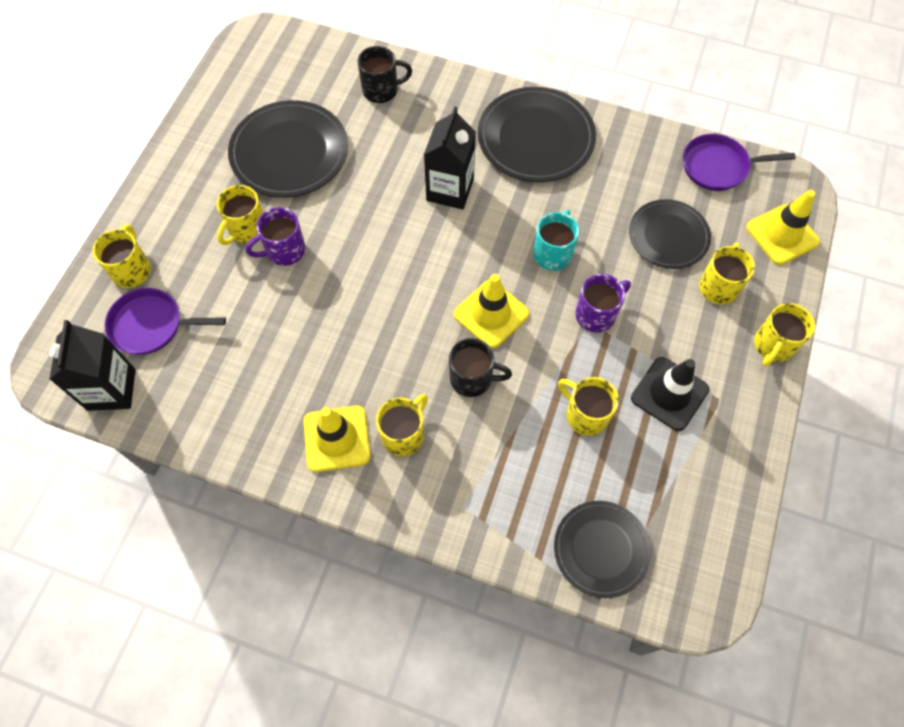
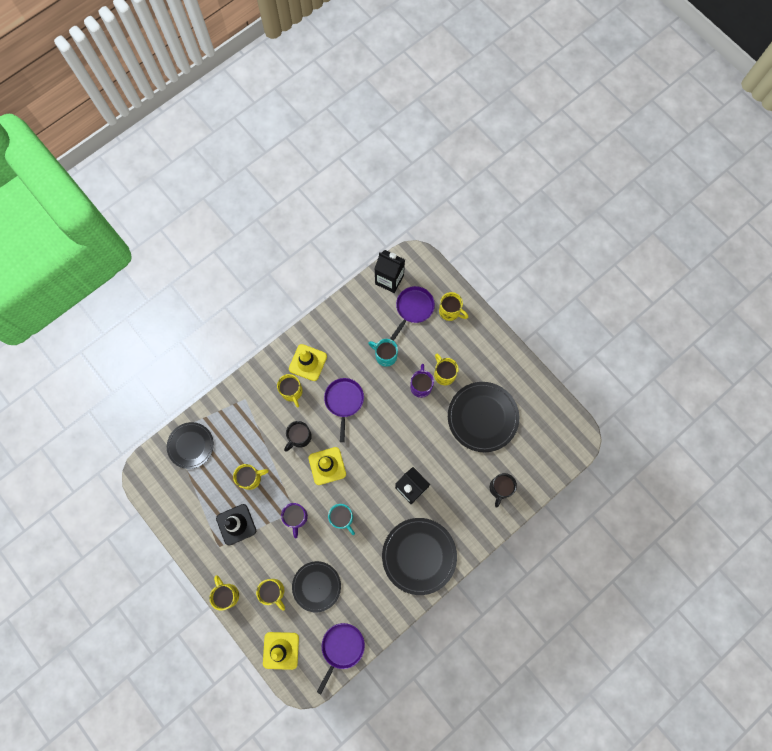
camera: 120 degrees right, 10 degrees up
none -> purple pan [324,378,364,442]
none -> turquoise mug [368,339,398,367]

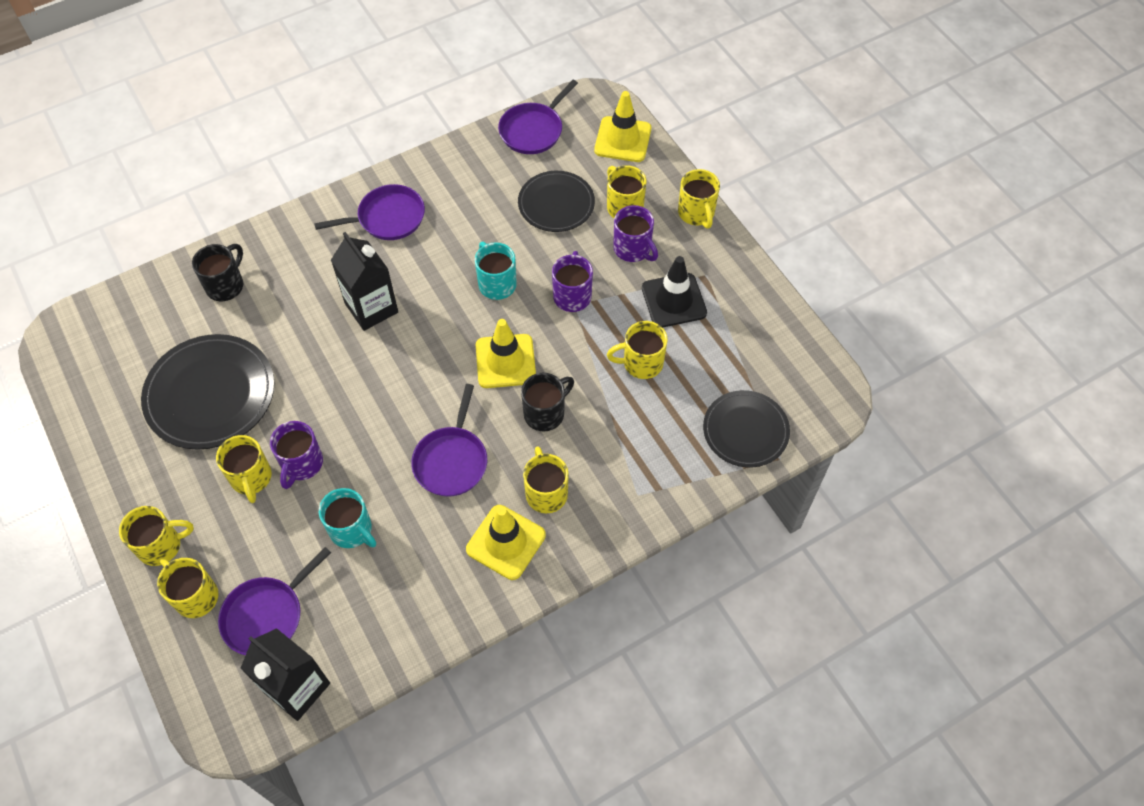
camera: 170 degrees left, 15 degrees down
black plate [382,518,457,595] -> purple pan [314,184,425,240]
none -> yellow mug [119,506,194,566]
none -> purple mug [613,205,658,262]

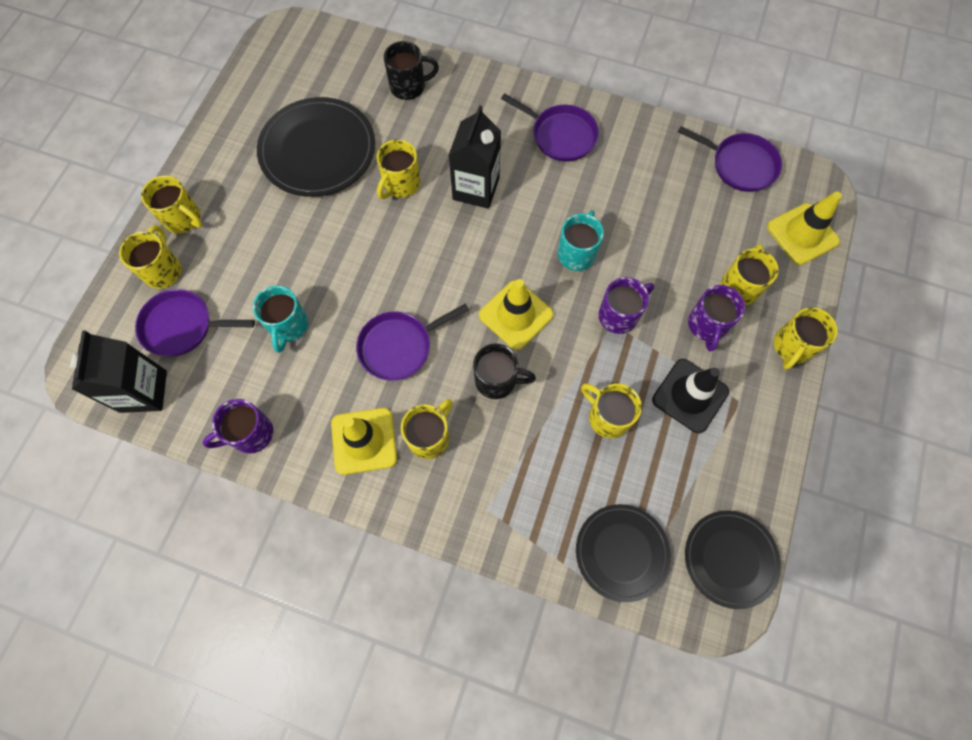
camera: 50 degrees right, 10 degrees up
yellow mug [216,435,272,503] -> yellow mug moved to [377,139,420,199]
purple mug [270,421,323,489] -> purple mug moved to [202,399,273,453]
purple pan [498,80,578,154] -> purple pan turned 150 degrees counterclockwise [678,126,782,192]
black plate [518,171,595,232] -> black plate moved to [685,510,781,609]

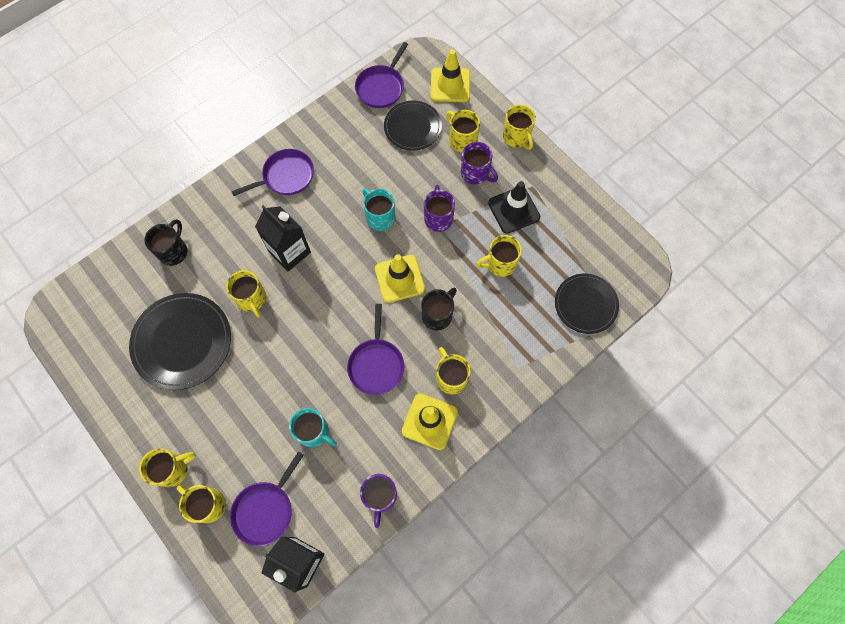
camera: 60 degrees left, 0 degrees up
purple pan [678,126,782,192] -> purple pan turned 150 degrees clockwise [355,42,408,108]
black plate [685,510,781,609] -> black plate moved to [384,101,442,151]

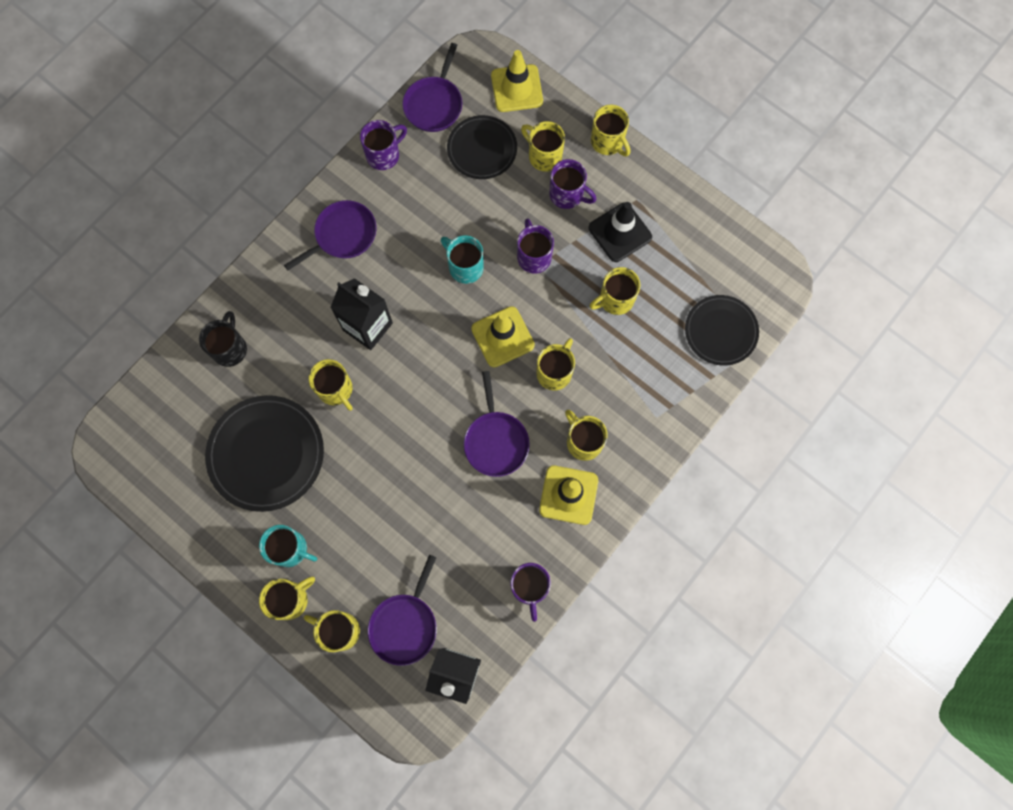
camera: 10 degrees left, 5 degrees up
turquoise mug [289,408,337,447] -> turquoise mug moved to [259,525,317,567]
black mug [421,288,457,330] -> yellow mug [536,338,575,391]
none -> purple mug [360,120,407,170]

